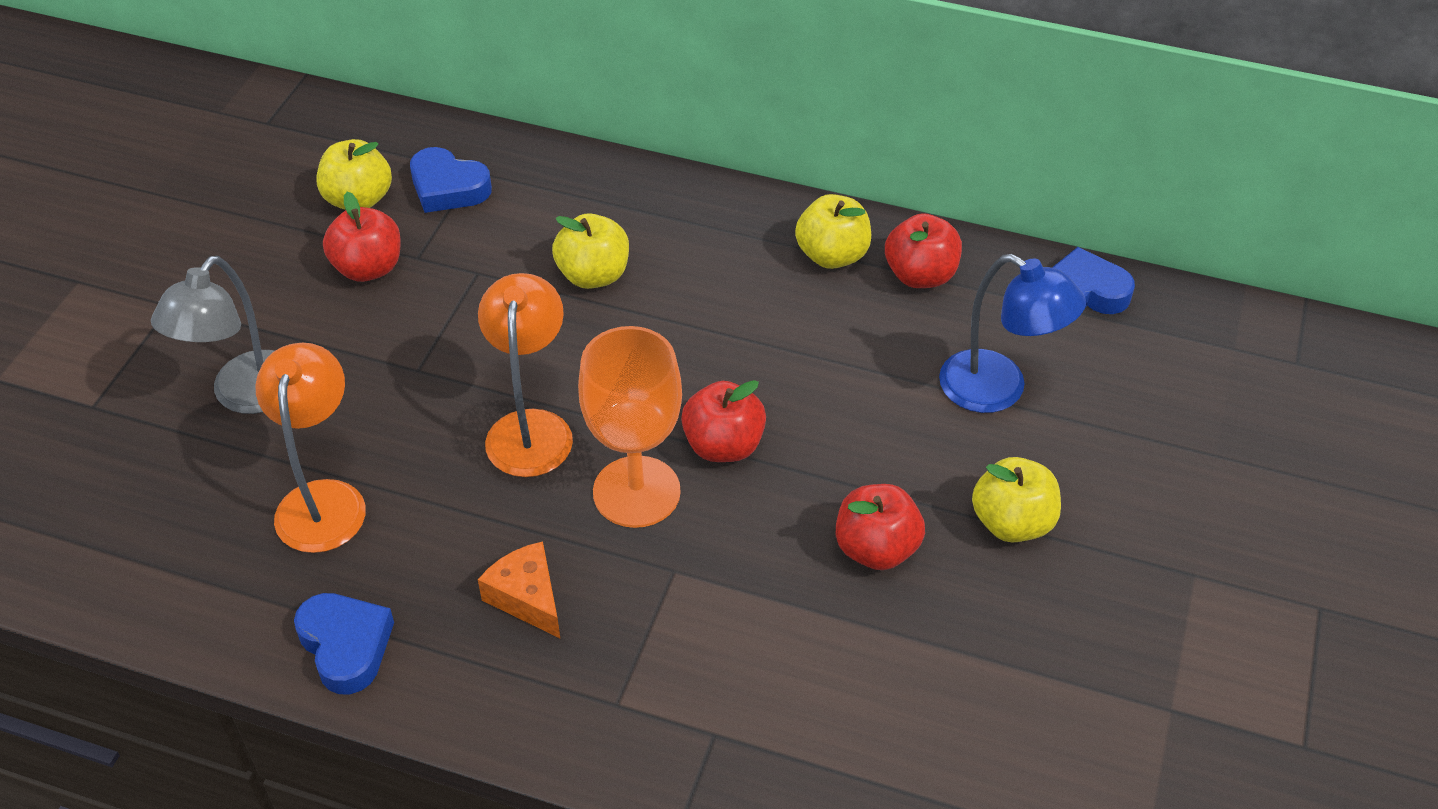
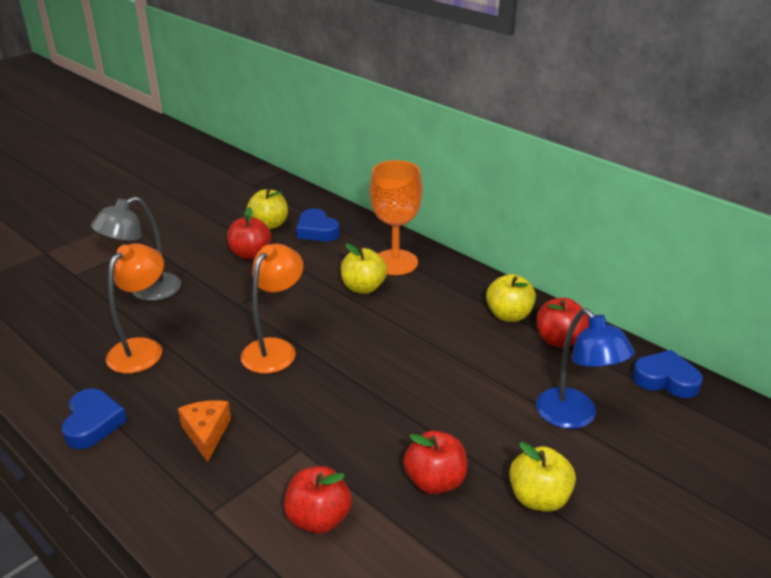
camera: 25 degrees right, 15 degrees down
orange goblet [578,326,682,528] -> orange goblet moved to [370,160,422,275]
red apple [681,380,766,462] -> red apple moved to [284,466,352,534]

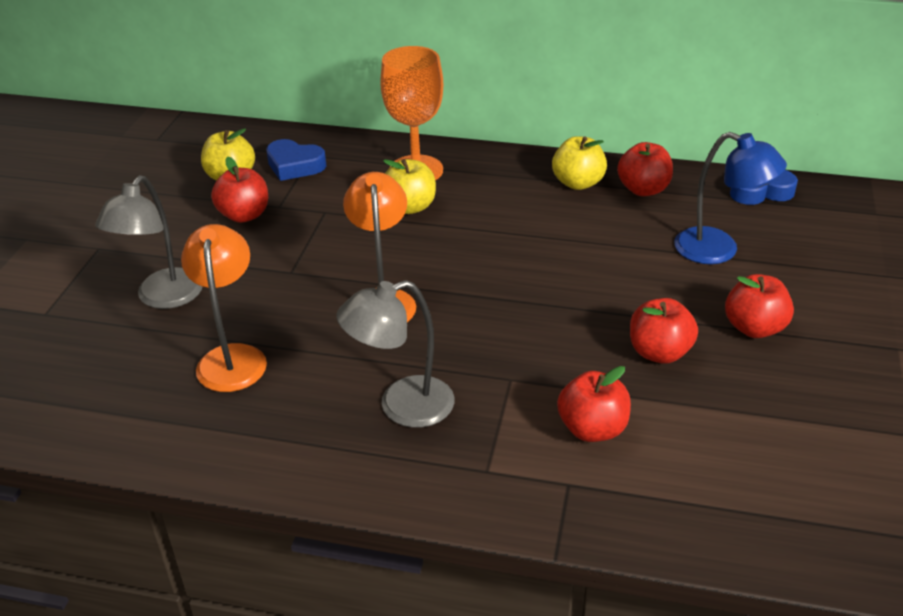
camera: 30 degrees left, 5 degrees up
blue heart [62,388,127,449] -> none
orange cheese [178,400,231,462] -> grey lamp [336,280,455,428]
yellow apple [509,442,576,512] -> red apple [725,274,794,338]

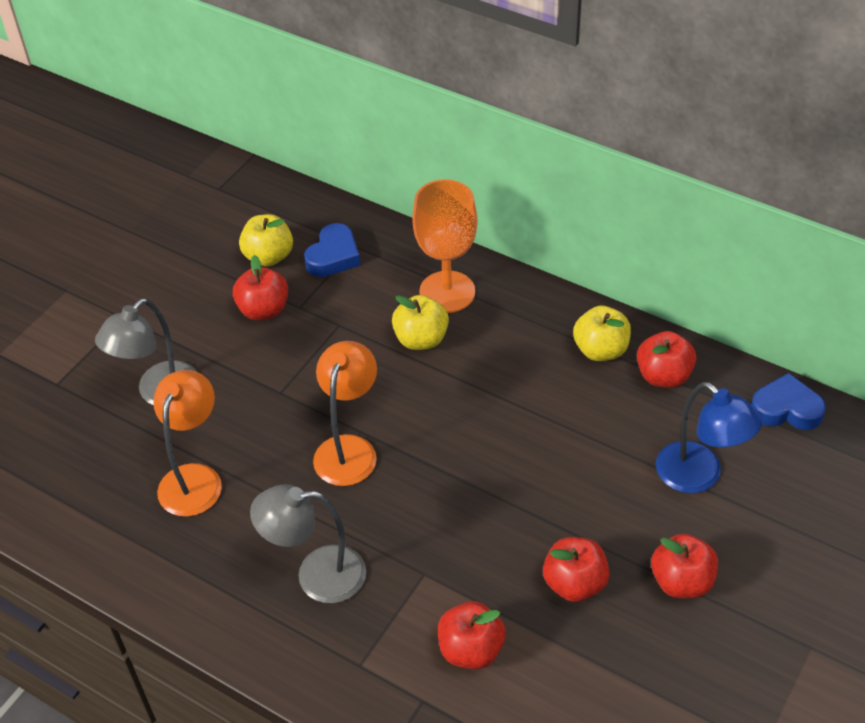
camera: 20 degrees right, 10 degrees up
blue heart [266,139,326,181] -> blue heart turned 105 degrees counterclockwise [304,223,360,277]

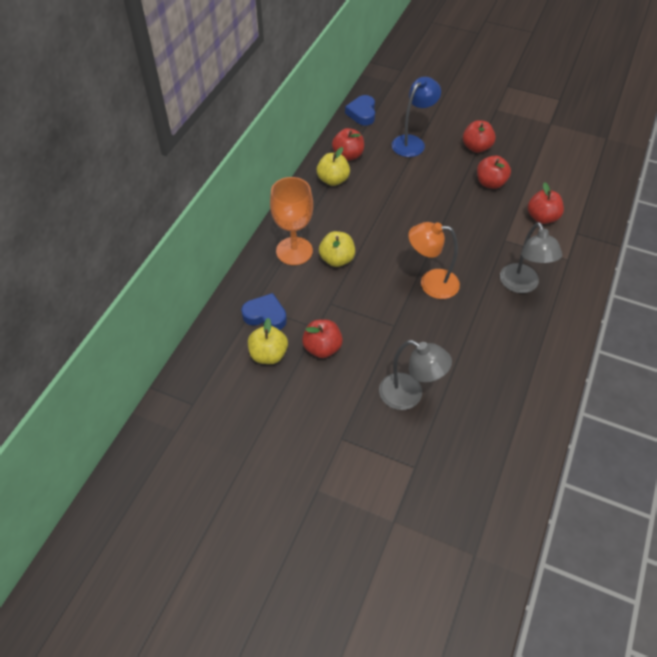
camera: 100 degrees left, 5 degrees up
orange lamp [153,370,222,517] -> none

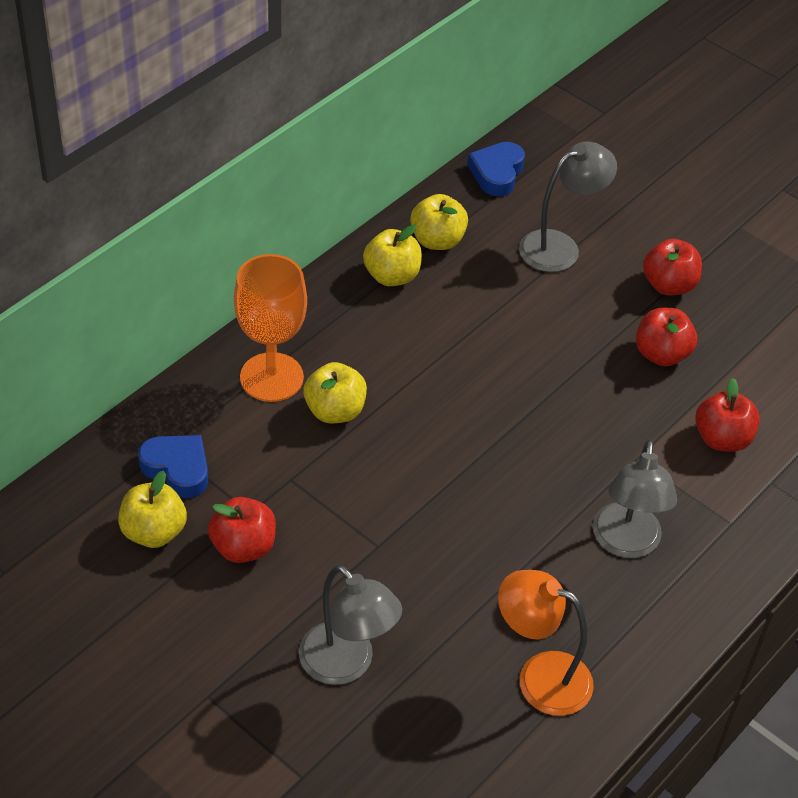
camera: 15 degrees right, 5 degrees down
red apple [332,128,364,161] -> yellow apple [410,194,468,250]
blue lamp [392,77,441,157] -> grey lamp [519,142,617,272]
orange lamp [408,222,460,299] -> orange lamp moved to [498,570,594,716]

